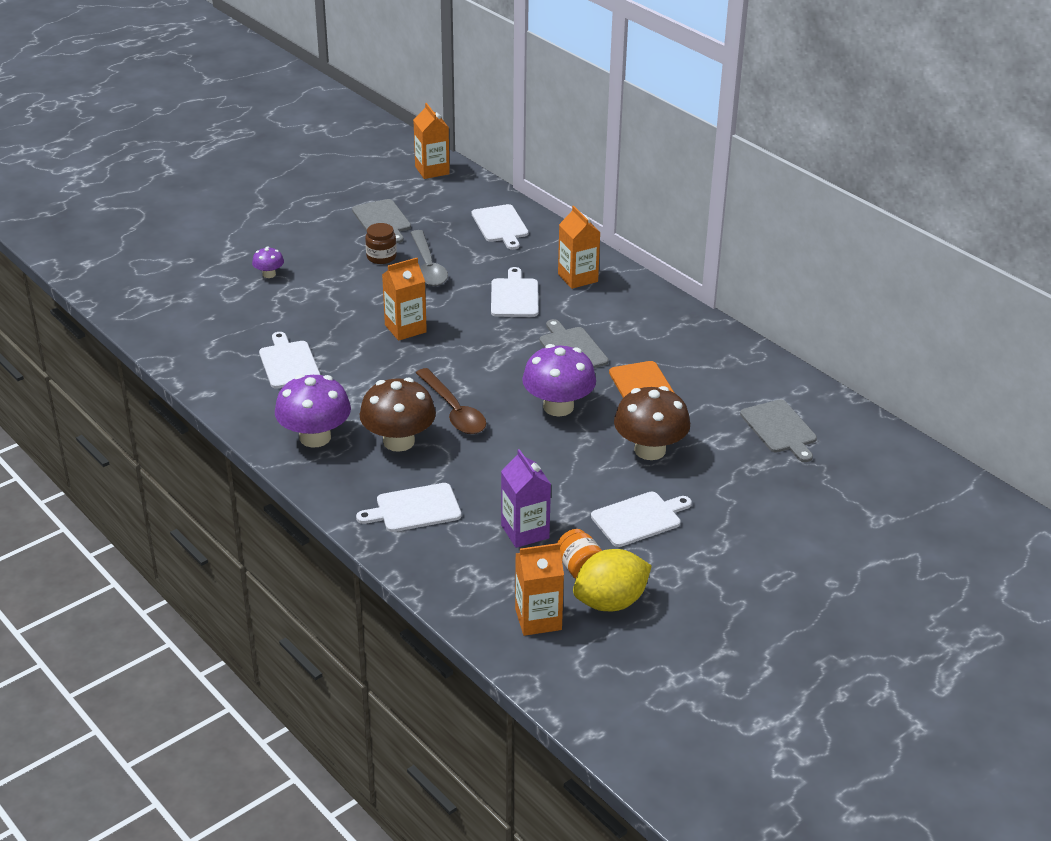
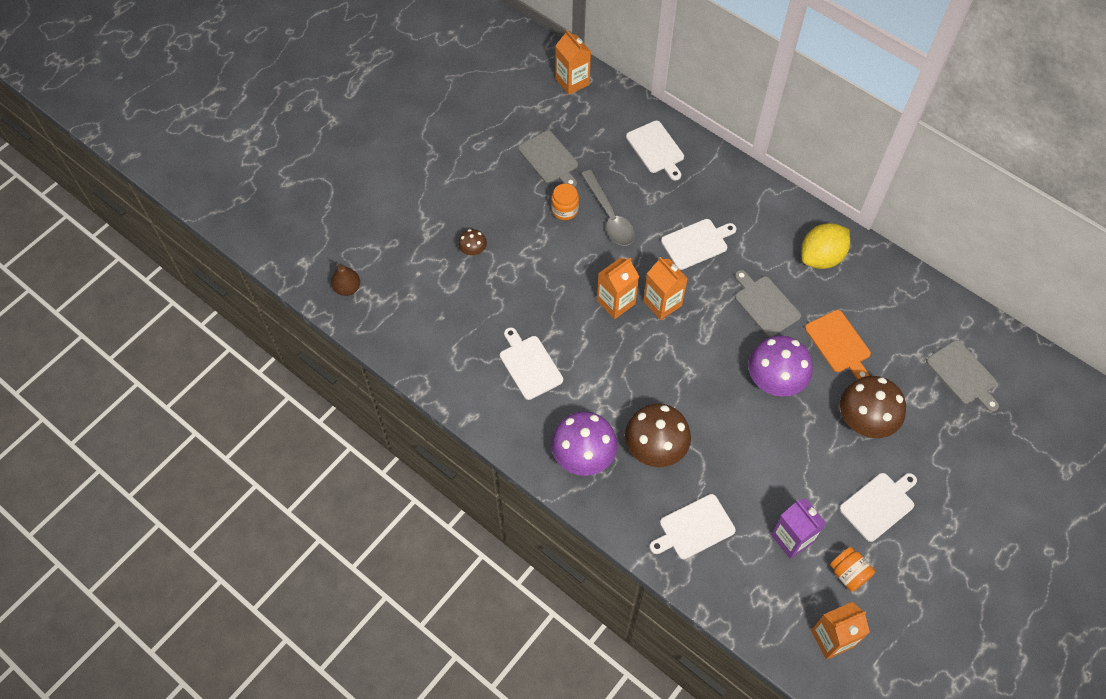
camera: 10 degrees left, 25 degrees up
purple mushroom [252,247,284,278] -> brown mushroom [458,229,487,255]
brown jar [365,223,397,264] -> orange jar [551,184,579,220]
brown spoon [416,368,486,434] -> none
white cutting board [491,267,538,317] -> white cutting board turned 75 degrees clockwise [661,219,736,270]
orange carton [558,206,600,289] -> orange carton moved to [643,257,688,320]
yellow lemon [573,549,652,611] -> yellow lemon moved to [801,223,850,269]
none -> brown pear [331,263,360,296]

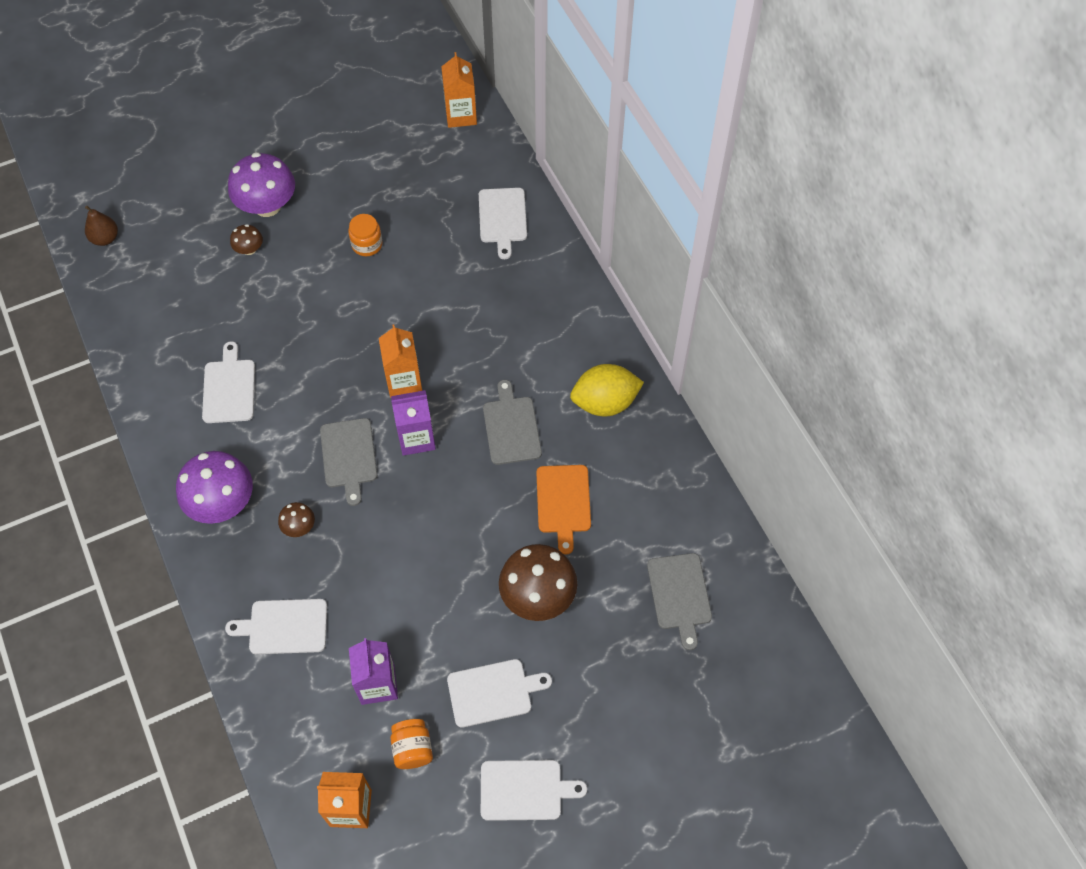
camera: 25 degrees right, 0 degrees up
grey cutting board [518,130,578,187] -> grey cutting board moved to [320,418,377,506]
grey spoon [581,170,635,246] -> none
orange carton [597,258,639,319] -> none
brown mushroom [625,403,691,467] -> brown mushroom [278,502,315,537], size x0.48
white cutting board [661,219,736,270] -> white cutting board moved to [481,760,587,821]
purple mushroom [748,336,813,396] -> purple mushroom moved to [228,152,295,217]
none -> purple carton [391,390,436,456]

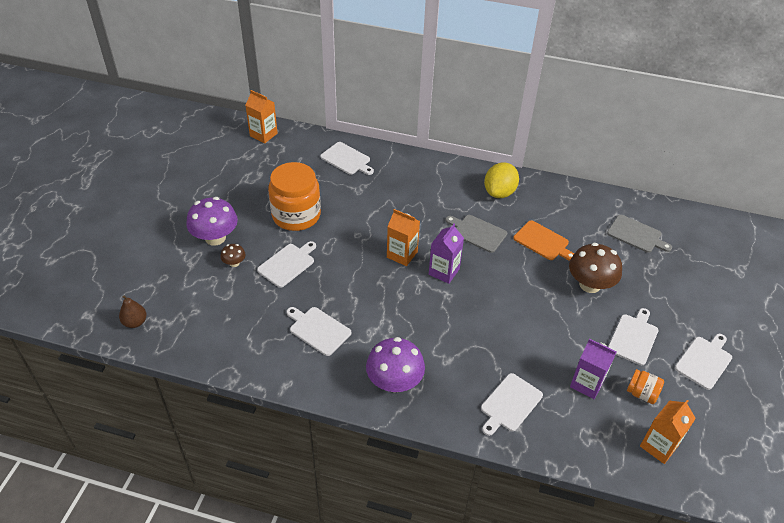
camera: 50 degrees left, 15 degrees down
brown mushroom [278,502,315,537] -> none
grey cutting board [320,418,377,506] -> none
orange jar [348,214,383,256] -> orange jar [268,162,321,231], size x2.18
none -> white cutting board [257,241,316,288]

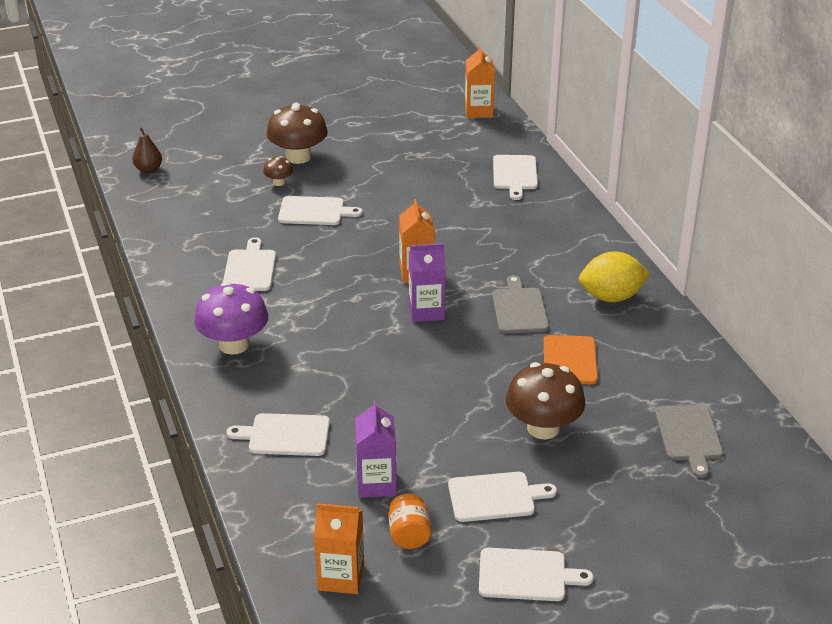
camera: 55 degrees right, 10 degrees down
purple mushroom [187,197,238,245] -> brown mushroom [267,103,328,164]
orange jar [268,162,321,231] -> none

